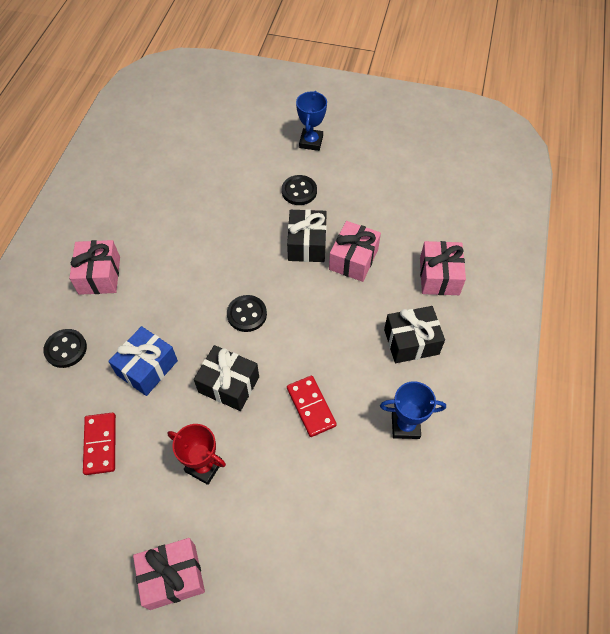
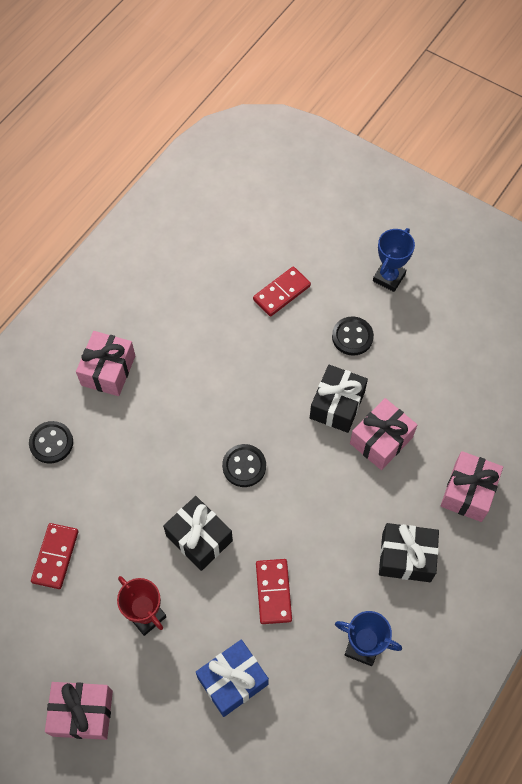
camera: 20 degrees right, 5 degrees up
blue gift [108,326,178,396] -> blue gift moved to [196,639,269,717]
none -> red domino [253,267,311,317]

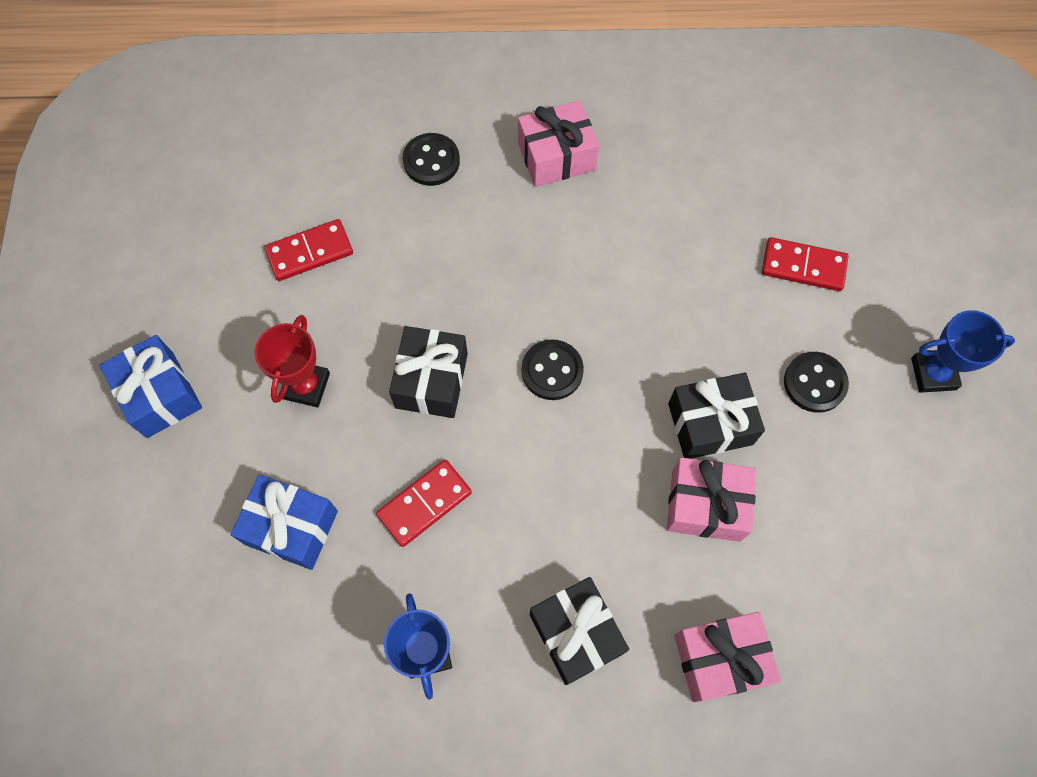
camera: 55 degrees right, 5 degrees up
pink gift [45,682,113,740] -> blue gift [99,335,202,438]

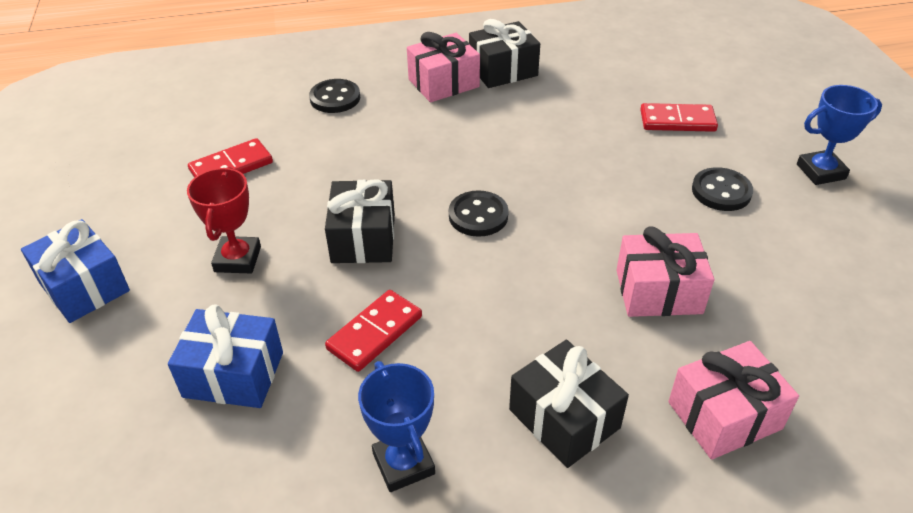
camera: 10 degrees left, 25 degrees down
black gift [668,372,765,459] -> black gift moved to [469,19,540,88]

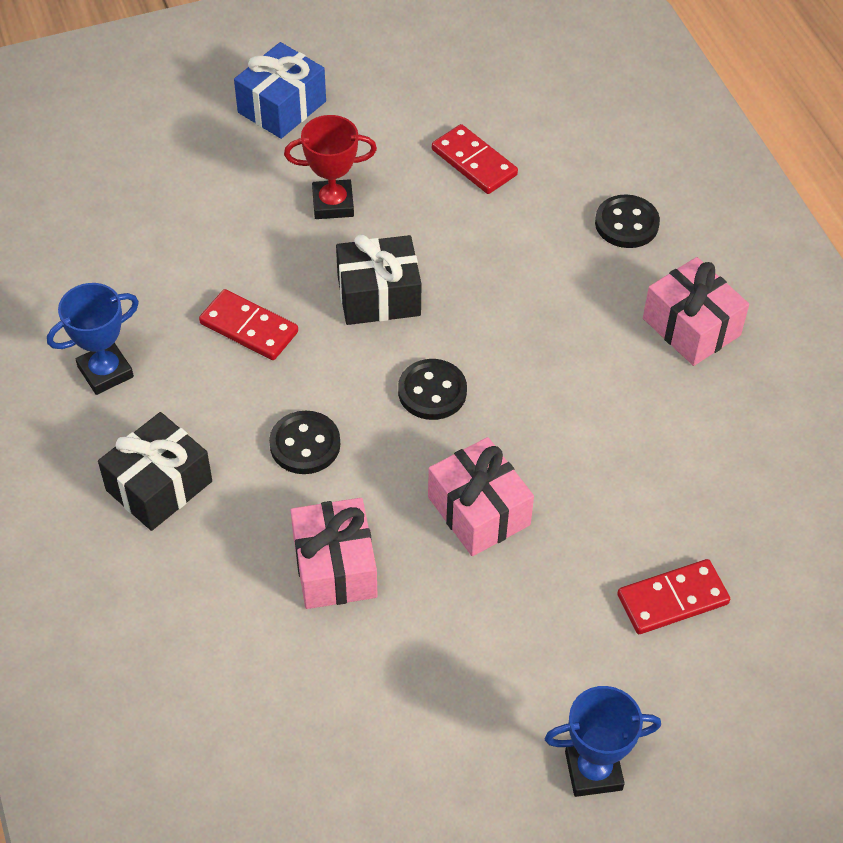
camera: 80 degrees right, 10 degrees up
blue gift [168,304,283,408] -> none
black gift [469,19,540,88] -> none
red domino [640,103,718,132] -> red domino turned 75 degrees clockwise [617,559,730,634]
pink gift [668,341,799,460] -> pink gift moved to [428,437,534,556]
black button [692,167,753,211] -> black button moved to [269,411,340,474]
blue trophy [797,85,882,185] -> blue trophy turned 75 degrees counterclockwise [544,686,661,797]

